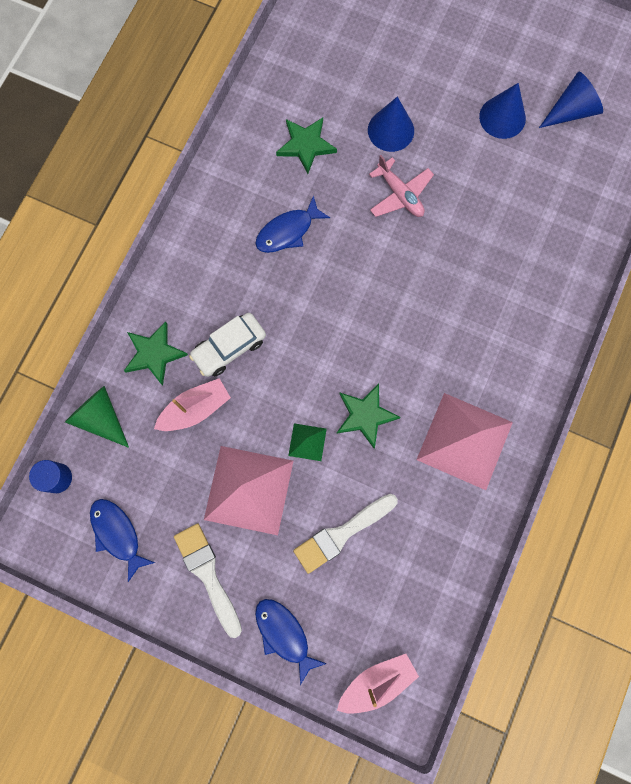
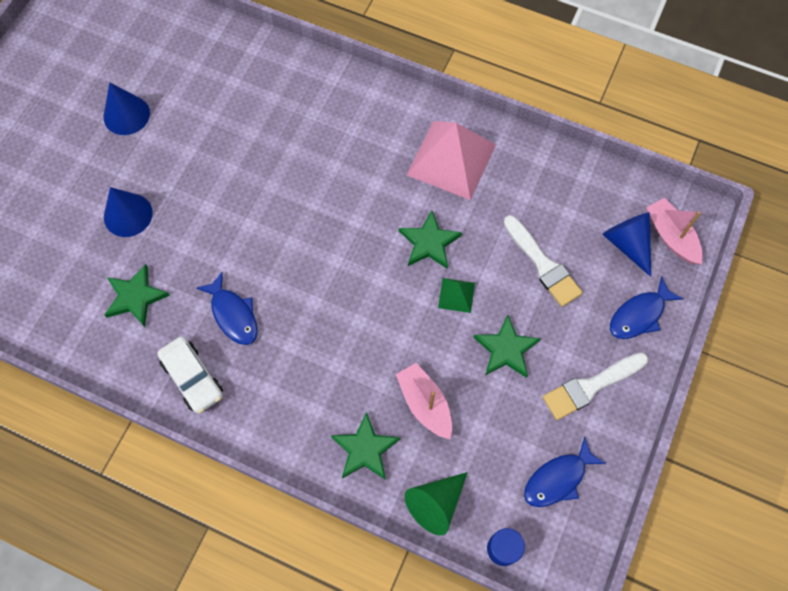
camera: 90 degrees left, 10 degrees down
white car [189,313,266,377] -> white car moved to [157,336,223,413]
pink pyramid [204,446,293,535] -> green star [473,314,540,378]
pink plane [369,155,434,217] -> none
blue cone [539,72,603,128] -> blue cone moved to [602,212,651,277]

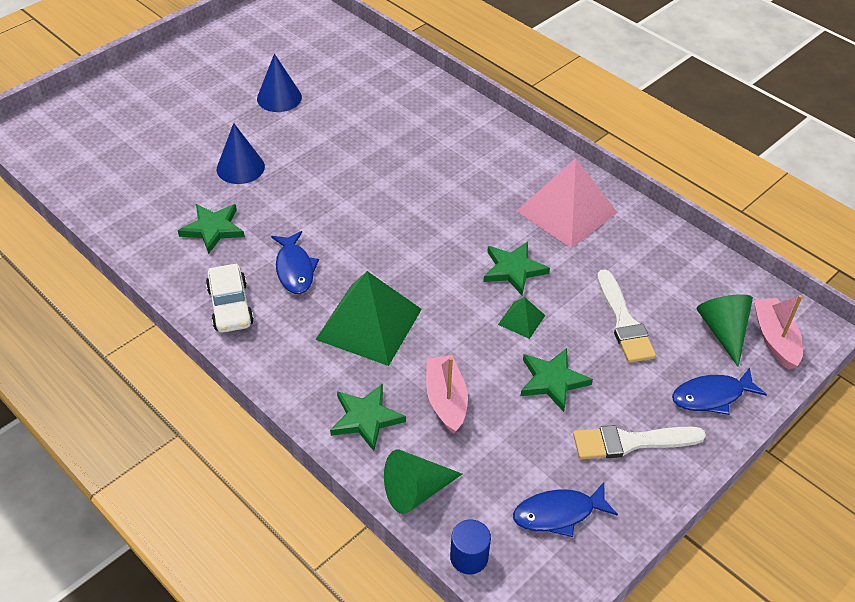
camera: 20 degrees right, 20 degrees down
blue cone [602,212,651,277] -> green cone [697,294,753,367]
none -> green pyramid [315,271,422,366]

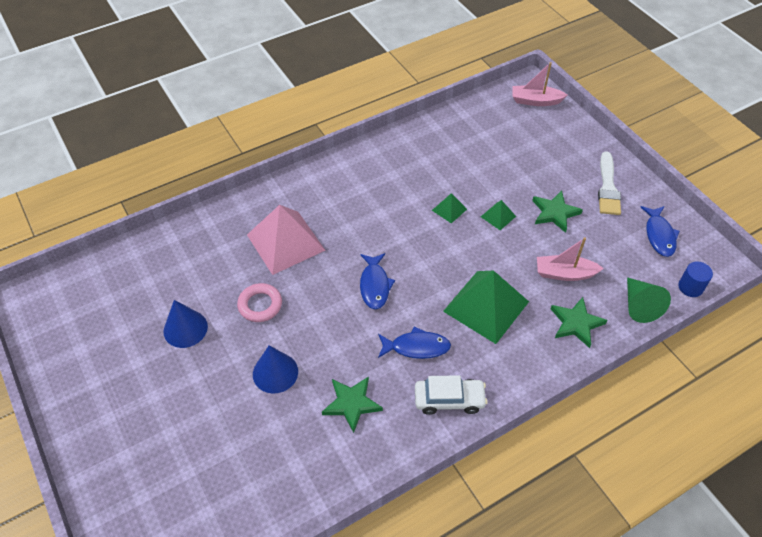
camera: 75 degrees left, 5 degrees up
green star [483,242,550,295] -> green pyramid [432,193,467,223]
pink pyramid [517,158,618,248] -> pink pyramid moved to [247,205,325,275]
white brush [597,269,656,363] -> none
blue fish [672,367,767,415] -> blue fish moved to [360,253,395,309]
green cone [697,294,753,367] -> none
none -> pink ring [237,283,282,322]

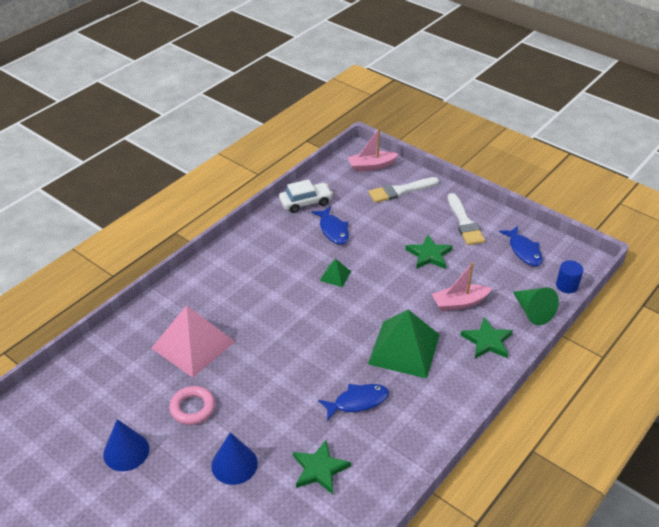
camera: 20 degrees left, 10 degrees down
blue fish [360,253,395,309] -> blue fish moved to [311,206,349,244]
white car [415,375,488,415] -> white car moved to [279,179,333,213]
green pyramid [481,200,516,230] -> none
none -> white brush [368,177,439,203]

